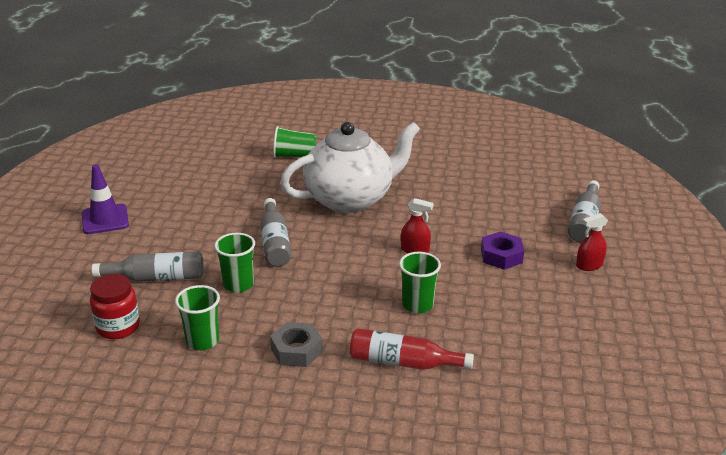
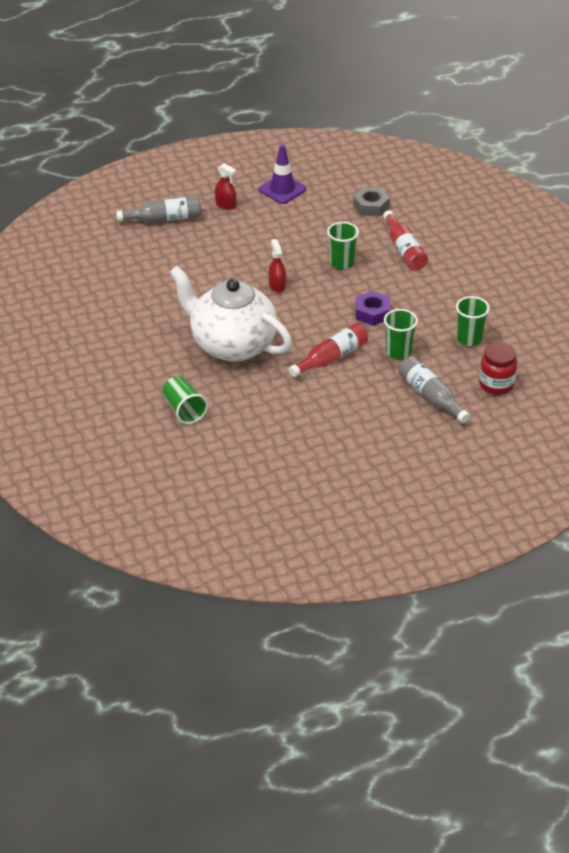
camera: 120 degrees left, 10 degrees up
purple traffic cone [82,164,129,234] -> purple traffic cone moved to [259,145,307,204]
grey bottle [260,198,291,267] -> red bottle [289,323,368,377]
grey nut [270,322,323,367] -> grey nut moved to [353,187,390,216]
purple nut [481,231,524,270] -> purple nut moved to [356,291,391,326]

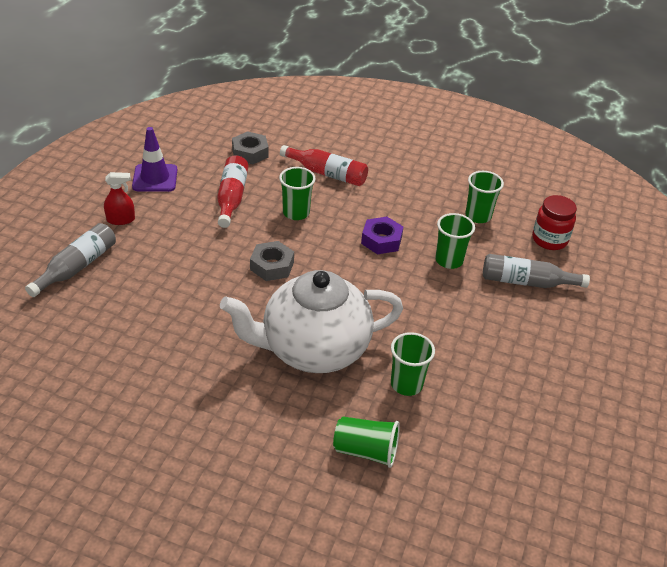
camera: 50 degrees left, 0 degrees up
red spray bottle [269,239,286,293] -> grey nut [250,241,294,281]
red bottle [289,323,368,377] -> red bottle moved to [217,155,248,228]
none -> green cup [391,332,435,396]

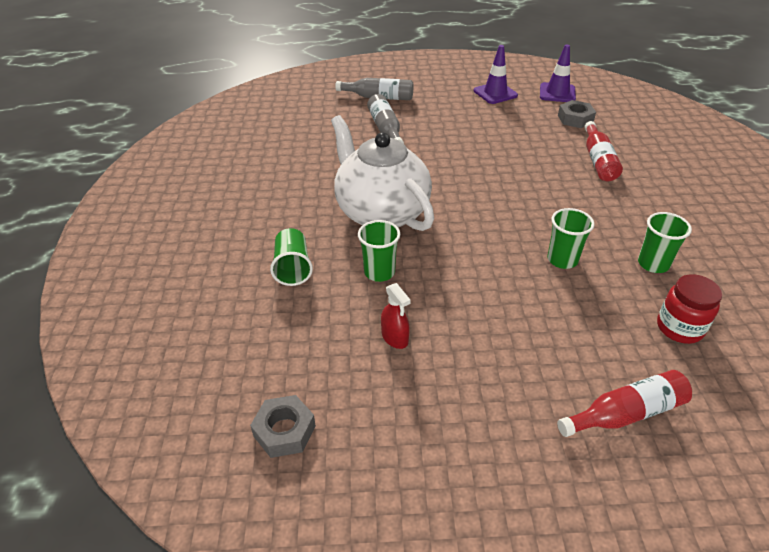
camera: 70 degrees right, 0 degrees up
red spray bottle [104,172,135,225] -> red spray bottle moved to [381,283,410,349]
red bottle [217,155,248,228] -> red bottle moved to [557,370,692,437]
grey nut [250,241,294,281] -> grey nut moved to [250,395,316,458]
green cup [279,167,316,220] -> none
purple nut [361,217,403,254] -> none
grey bottle [483,254,590,288] -> grey bottle moved to [367,94,404,144]
none -> purple traffic cone [540,45,576,102]

